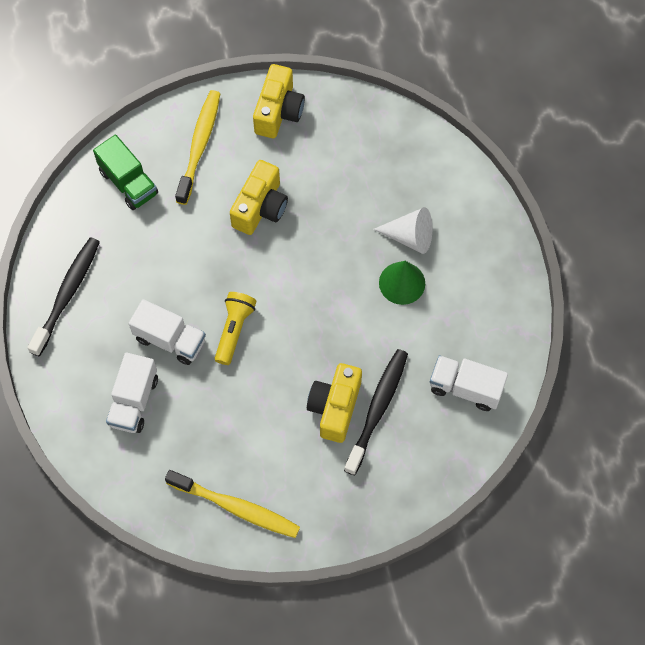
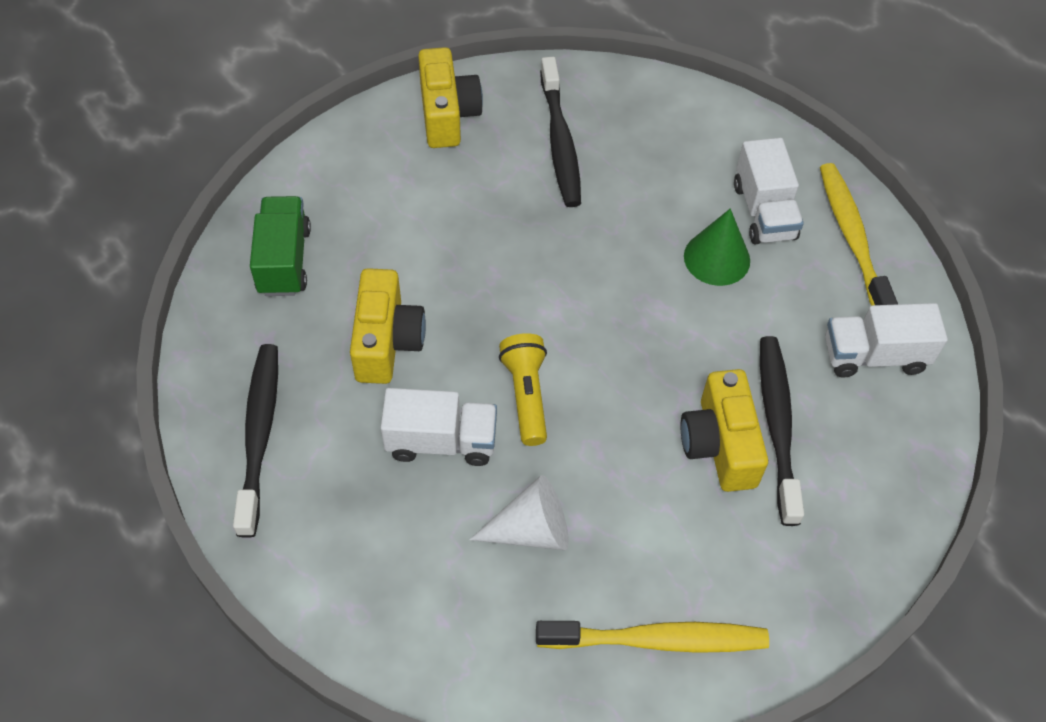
camera: 25 degrees left, 10 degrees down
green truck [93,135,158,210] -> green truck turned 120 degrees counterclockwise [250,196,311,296]
white truck [106,352,158,433] -> white truck moved to [734,138,804,244]
yellow toothbrush [175,90,221,205] -> yellow toothbrush moved to [820,163,898,306]
yellow camera [230,160,288,235] -> yellow camera moved to [350,268,426,384]
white cone [373,207,432,254] -> white cone moved to [469,475,569,550]
none -> black toothbrush [540,57,581,207]

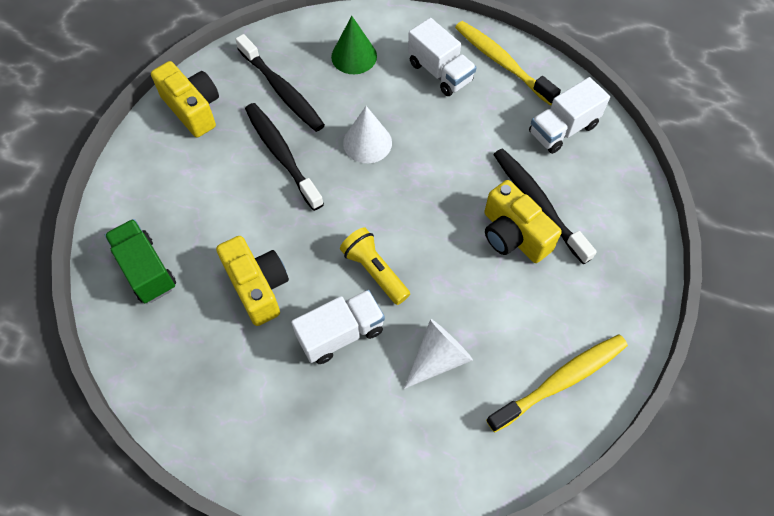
camera: 30 degrees left, 5 degrees up
black toothbrush [233,344,278,538] -> black toothbrush moved to [245,103,324,211]
green cone [684,209,750,286] -> green cone moved to [331,16,377,74]
none -> white cone [343,106,392,163]

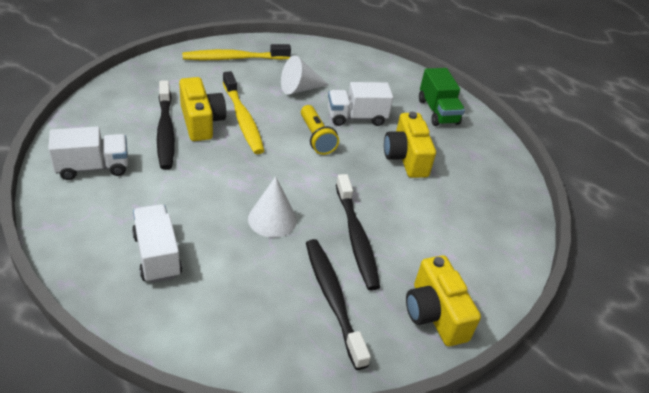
camera: 165 degrees left, 20 degrees down
green truck [105,219,176,303] -> green truck moved to [419,68,465,126]
green cone [331,16,377,74] -> none
yellow toothbrush [455,21,561,106] -> yellow toothbrush moved to [223,71,264,154]

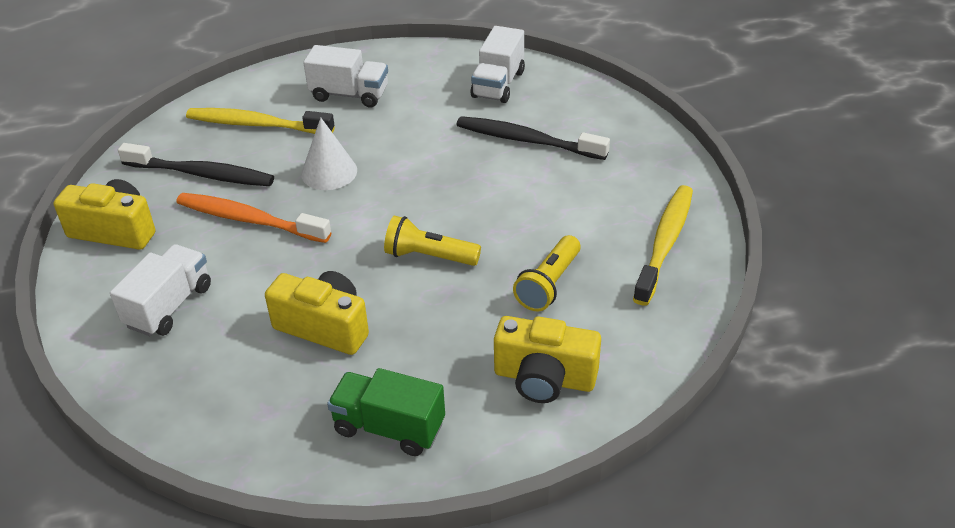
camera: 130 degrees right, 0 degrees up
yellow camera [179,77,226,141] -> yellow camera moved to [494,316,601,403]
yellow toothbrush [223,71,264,154] -> yellow toothbrush moved to [186,108,335,134]
white cone [281,55,329,95] -> yellow flashlight [513,235,581,311]
white truck [328,82,393,126] -> white truck moved to [110,244,211,336]
black toothbrush [336,174,380,291] -> orange toothbrush [176,193,332,243]

